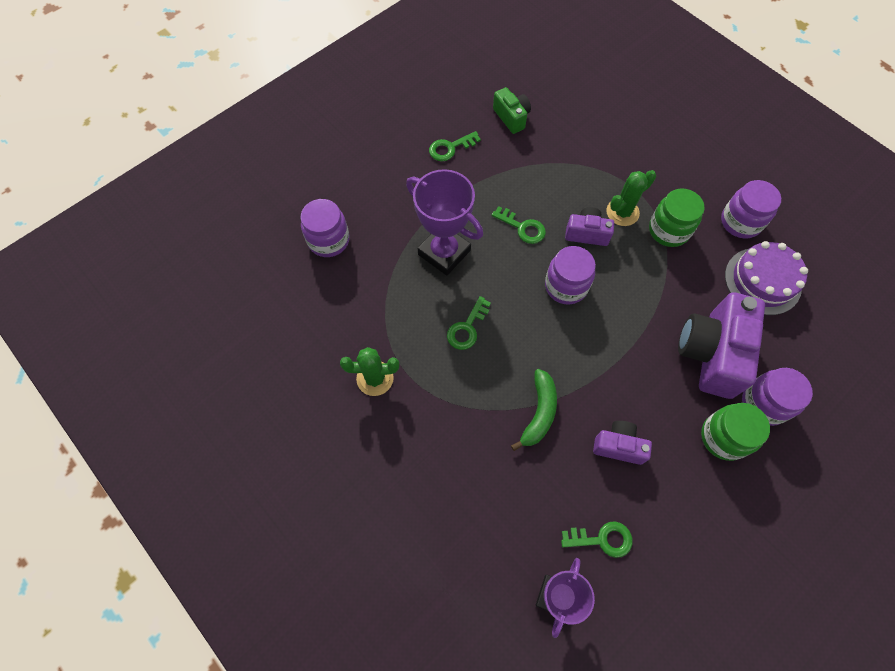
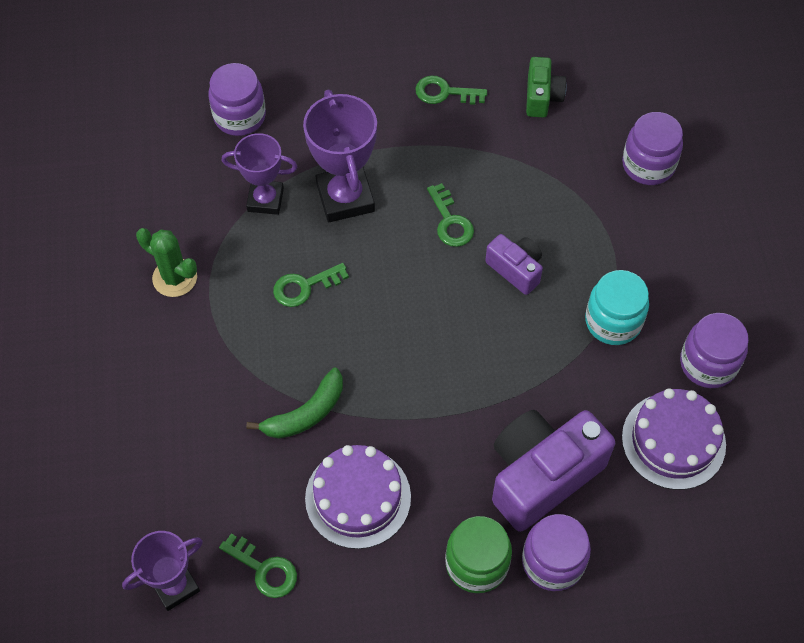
camera: 35 degrees right, 5 degrees down
purple jar [545,246,596,304] -> purple jar moved to [622,112,683,185]
purple camera [593,421,652,465] -> purple cake [305,445,411,549]
green cactus [606,170,656,226] -> none
green jar [649,189,705,247] -> turquoise jar [585,270,649,345]
none -> purple trophy [222,133,297,215]

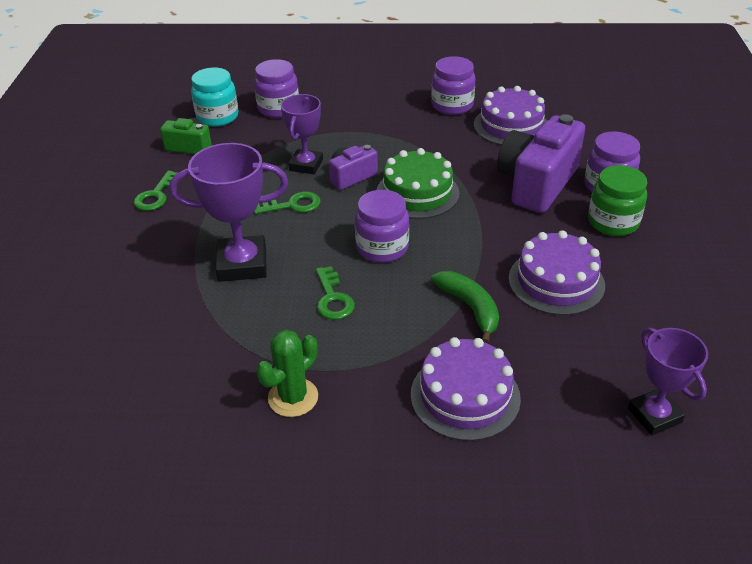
camera: 80 degrees left, 20 degrees down
purple jar [209,63,266,136] -> purple jar moved to [355,190,409,263]
green key [219,534,297,598] -> none
purple trophy [222,133,297,215] -> purple trophy moved to [281,94,323,174]
purple camera [492,410,615,532] -> purple camera turned 60 degrees clockwise [497,114,585,213]
turquoise jar [585,270,649,345] -> turquoise jar moved to [191,68,238,127]
none -> green cake [377,148,459,219]
none -> purple cake [411,337,521,441]

